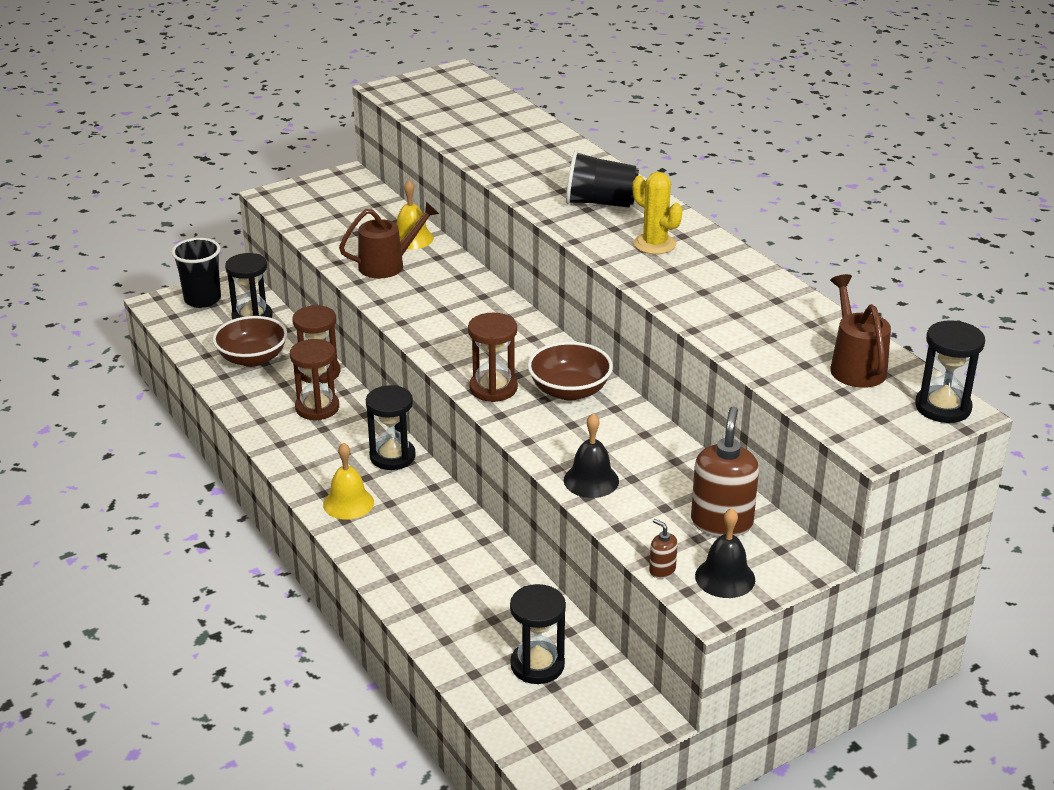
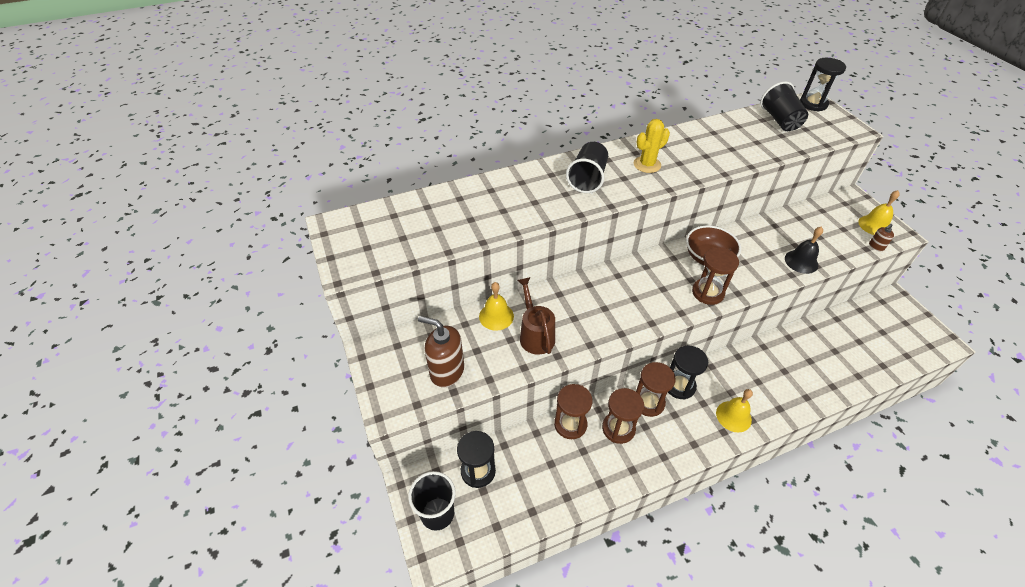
camera: 80 degrees left, 15 degrees up
brown bowl [212,316,287,367] -> none
black hourglass [510,584,566,684] -> none
brown soap dispenser [691,406,759,537] -> brown soap dispenser moved to [418,316,464,387]
black bell [695,508,755,598] -> yellow bell [858,190,900,235]
brown watering can [830,274,891,388] -> black cup [760,81,808,131]
none -> brown hourglass [636,362,676,417]

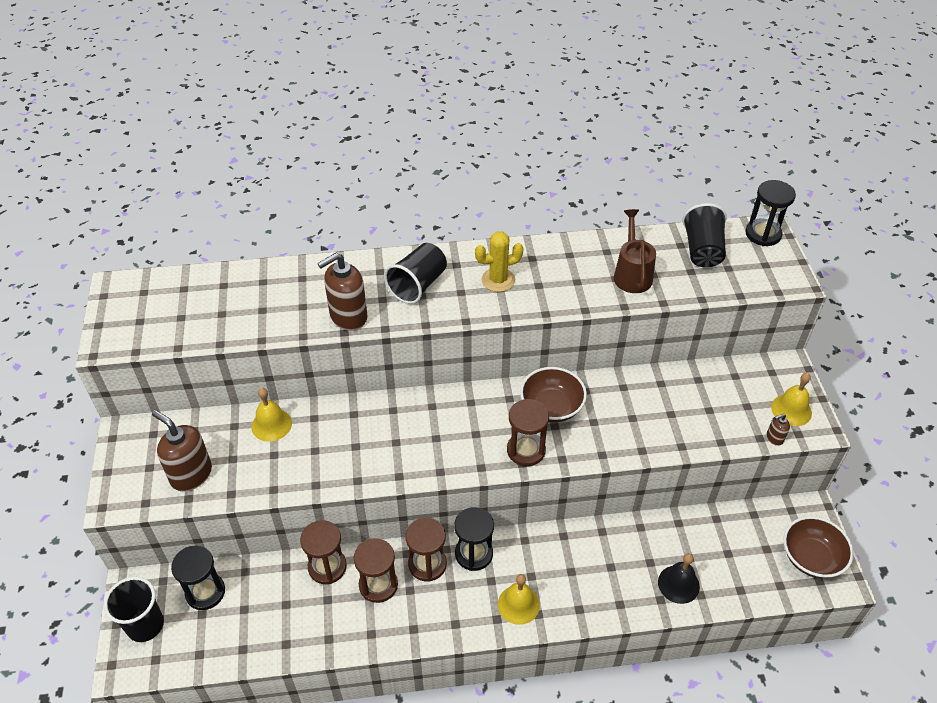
camera: 15 degrees right, 0 degrees up
brown watering can [517,277,555,355] -> brown watering can moved to [614,209,656,293]
black bell [785,227,823,274] -> black bell moved to [658,553,700,604]
none -> brown soap dispenser [317,253,368,331]
none -> brown bowl [783,516,854,578]

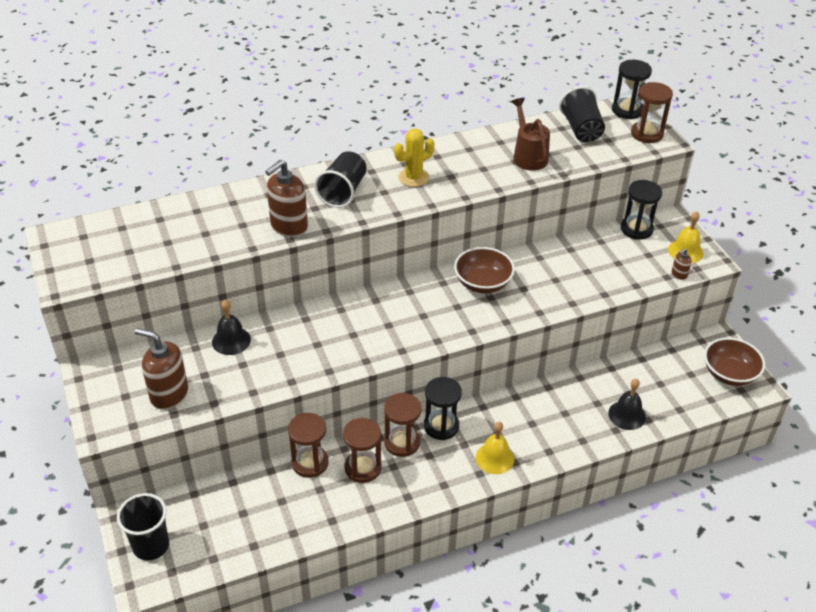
camera: 15 degrees left, 5 degrees down
black hourglass [171,545,225,610] -> black hourglass moved to [621,180,662,240]
yellow bell [251,388,292,442] -> black bell [212,300,251,355]
brown hourglass [507,399,549,466] -> brown hourglass moved to [631,82,673,143]

